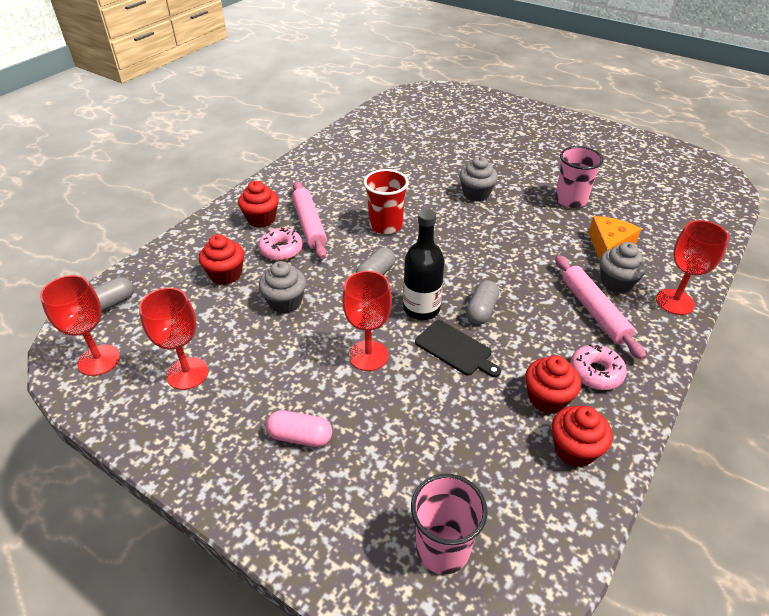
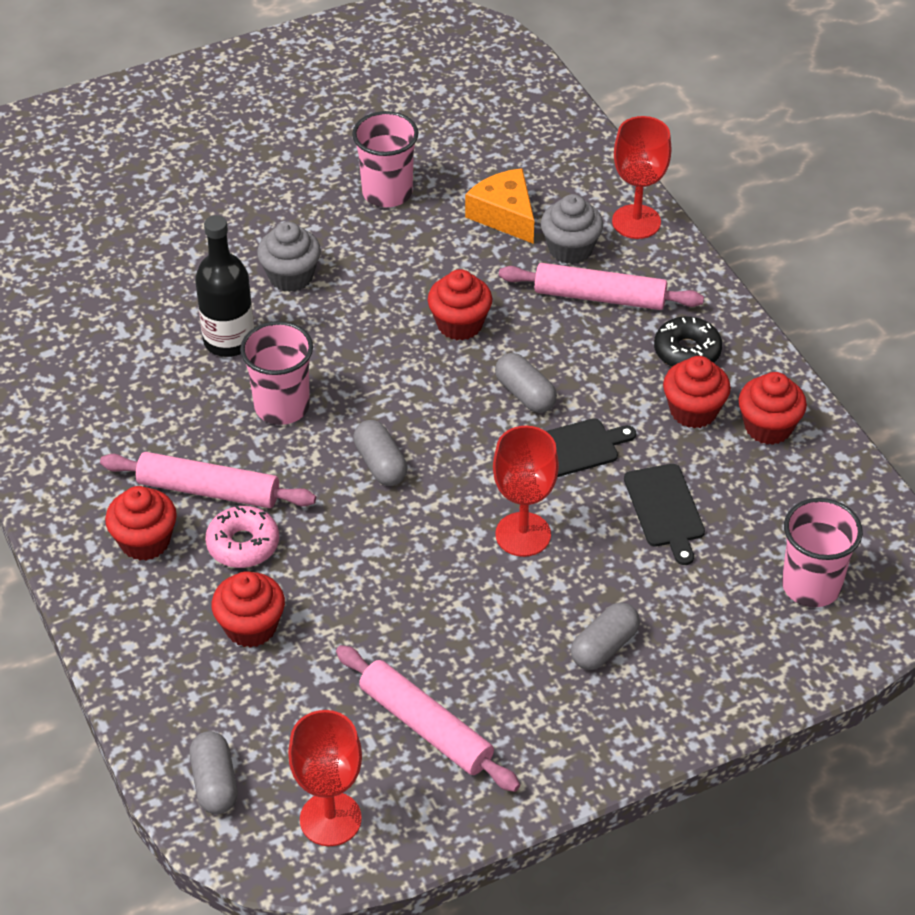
camera: 60 degrees left, 5 degrees up
red goblet [139,288,209,390] -> pink rolling pin [336,645,520,792]
grey cupcake [259,261,306,314] -> none
pink capsule [266,410,332,447] -> grey capsule [571,602,640,670]
red cup [364,169,409,234] -> pink cup [240,321,313,425]
black bottle [403,209,444,320] -> black bottle moved to [195,215,254,357]
pink donut [570,344,627,390] -> black donut [654,316,722,367]
none -> red cupcake [428,269,492,340]
none -> black cutting board [624,464,705,565]

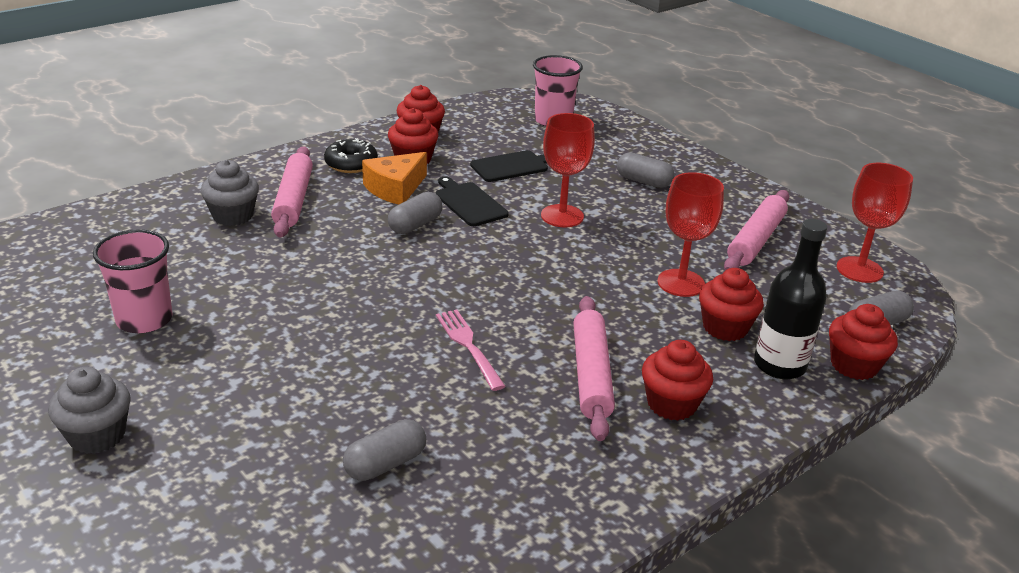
camera: 105 degrees left, 15 degrees down
black bottle [195,215,254,357] -> black bottle moved to [754,219,827,379]
pink donut [205,505,279,568] -> none
pink cup [240,321,313,425] -> pink fork [436,310,506,391]
grey cupcake [257,222,321,292] -> grey cupcake moved to [48,367,131,454]
grey capsule [353,420,408,486] -> grey capsule moved to [343,419,426,481]
red cupcake [428,269,492,340] -> red cupcake moved to [829,304,898,380]
orange cheese [465,168,534,244] -> orange cheese moved to [362,152,427,205]
red goblet [612,116,672,239] -> red goblet moved to [658,172,724,297]

